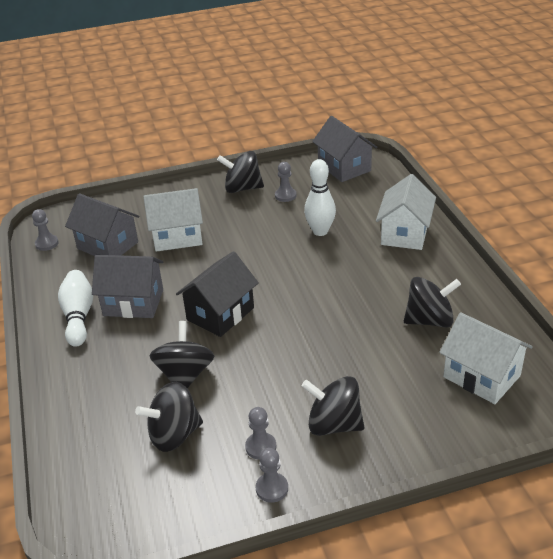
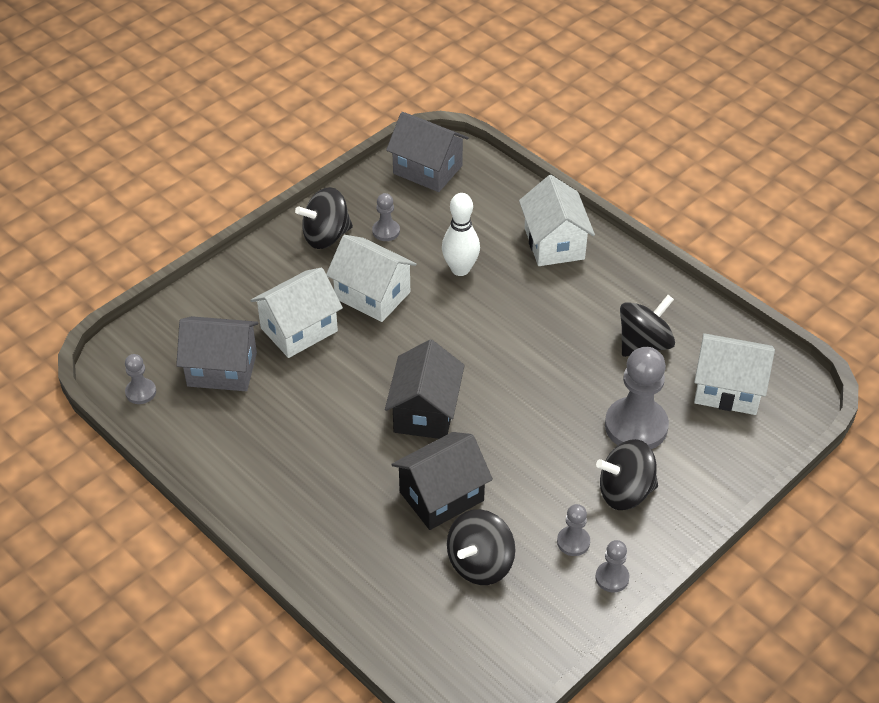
camera: 30 degrees left, 10 degrees up
white bowling pin [58,270,93,347] -> none
grey house [92,255,163,318] -> none
black spinning top [149,321,214,388] -> black house [391,432,493,530]
none -> white house [326,235,417,322]
none -> grey pawn [605,347,669,449]

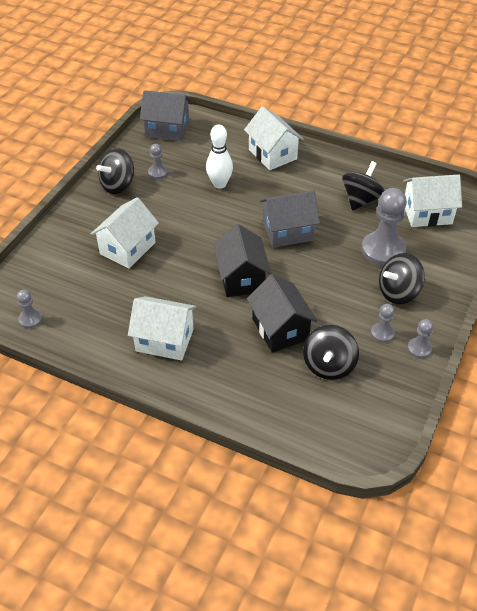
camera: 20 degrees left, 0 degrees up
grey house [176,316,258,391] -> grey house moved to [260,190,320,248]
white house [326,235,417,322] -> white house moved to [128,296,197,360]
black house [391,432,493,530] -> black house turned 60 degrees counterclockwise [247,274,317,353]

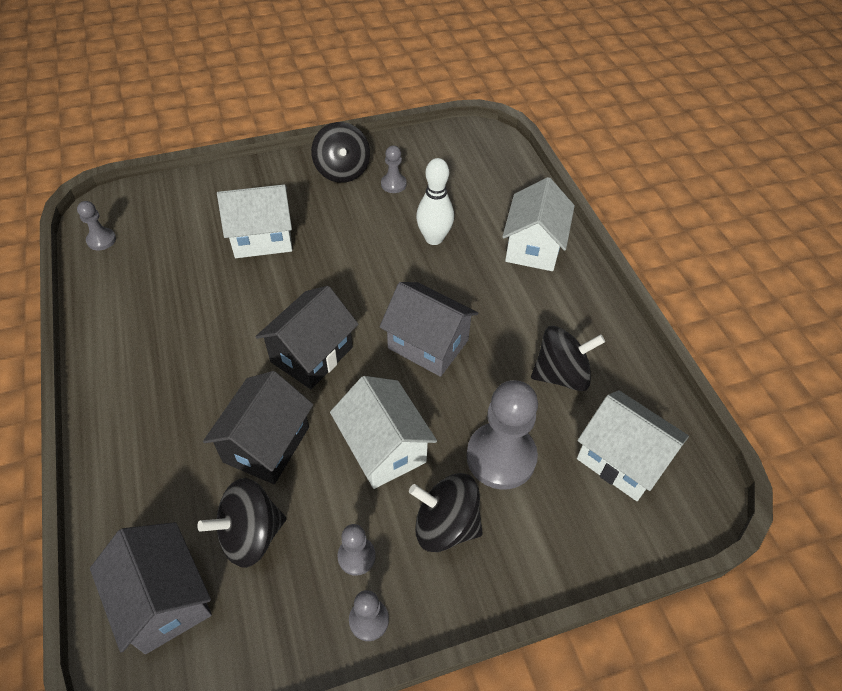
camera: 45 degrees right, 5 degrees up
black spinning top [96,148,134,194] -> black spinning top turned 105 degrees counterclockwise [311,122,370,183]
white house [128,296,197,360] -> white house moved to [330,376,437,489]
grey house [140,90,191,141] -> grey house moved to [90,522,212,654]

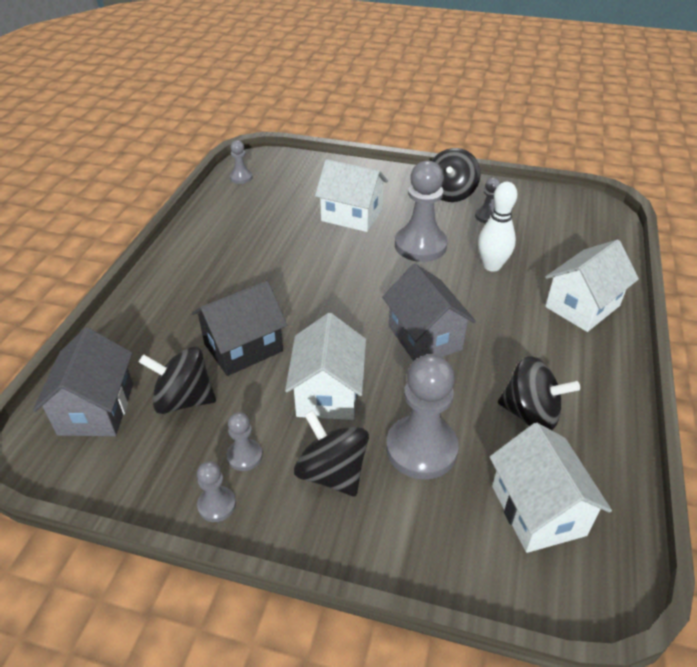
camera: 35 degrees right, 10 degrees down
black house [255,286,359,389] -> none
none -> grey pawn [395,161,448,262]

